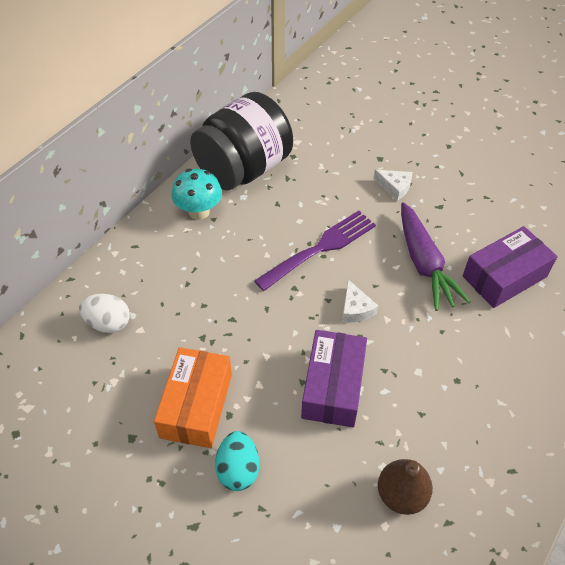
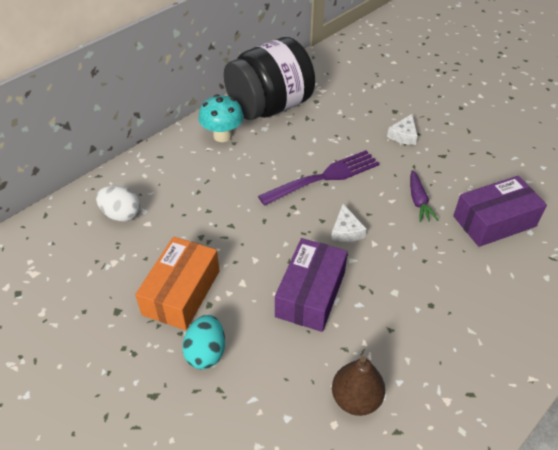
camera: 10 degrees right, 5 degrees down
white cheese [374,170,412,201] -> white cheese turned 75 degrees clockwise [387,114,418,145]
purple carrot [401,202,471,311] -> purple carrot [410,170,439,222], size x0.55

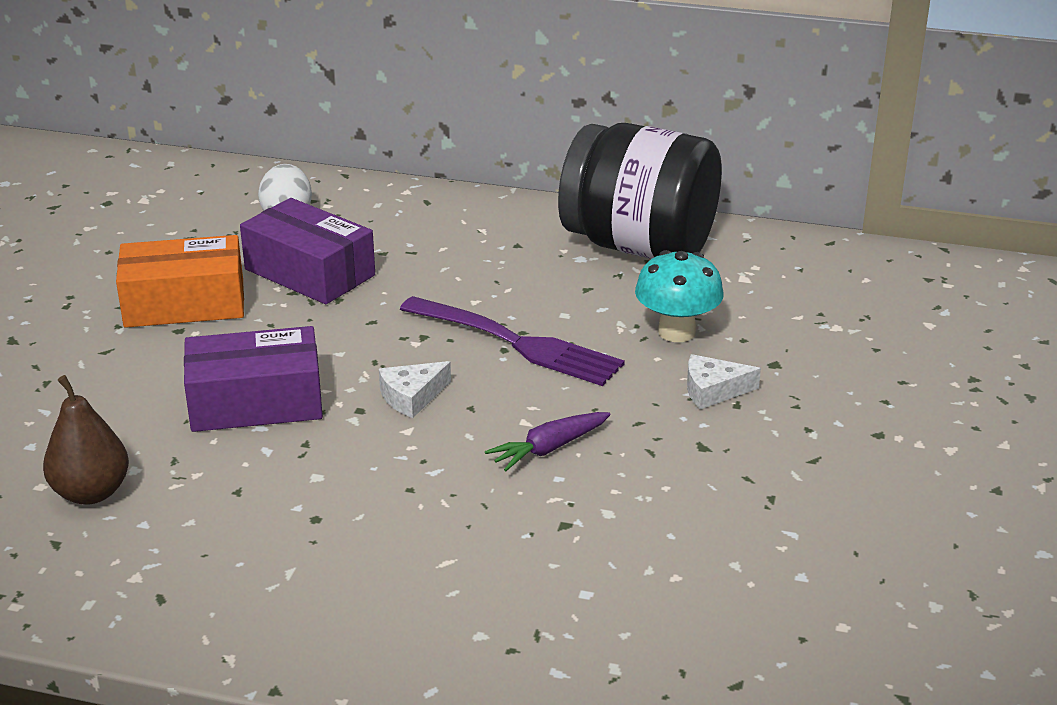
camera: 60 degrees right, 15 degrees down
turquoise egg [182,315,225,369] -> none
turquoise mushroom [199,94,244,142] -> turquoise mushroom moved to [635,250,724,342]
purple box [453,176,547,247] -> purple box moved to [240,198,375,304]

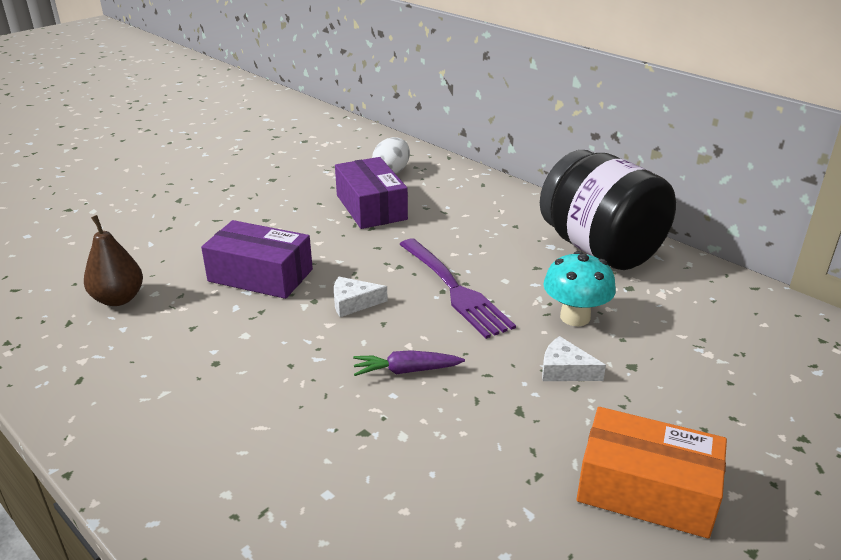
camera: 30 degrees right, 0 degrees up
orange box [116,235,244,328] -> orange box moved to [577,407,727,539]

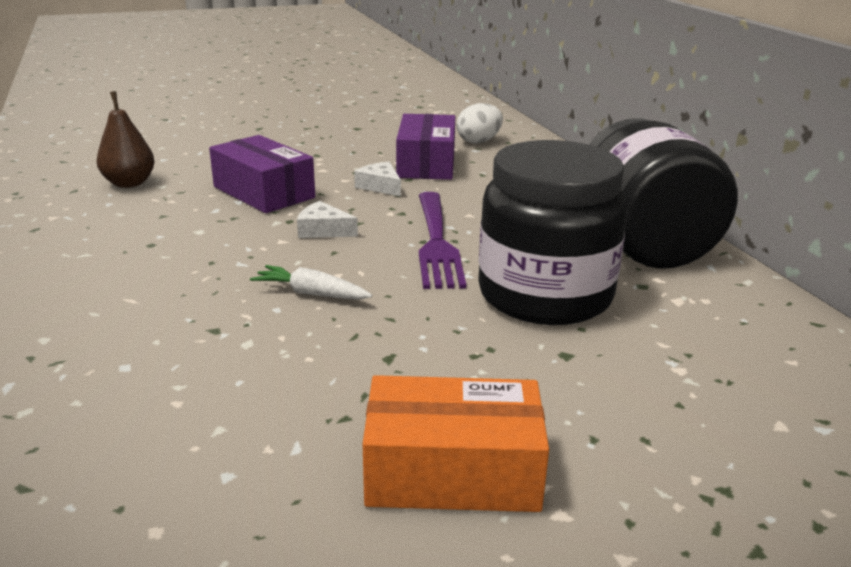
camera: 25 degrees right, 5 degrees down
purple carrot [353,350,465,376] -> white carrot [250,265,372,300]
white cheese [542,336,606,381] -> white cheese moved to [354,162,401,197]
turquoise mushroom [543,251,616,326] -> black jar [478,140,628,325]
orange box [577,407,727,539] -> orange box turned 45 degrees counterclockwise [363,375,549,512]

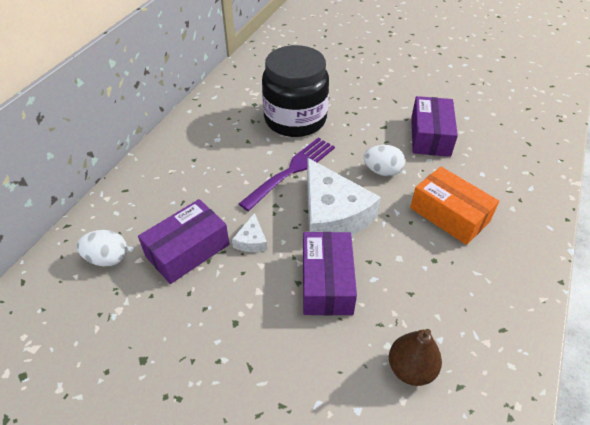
camera: 135 degrees left, 20 degrees up
white carrot [250,265,372,300] -> white egg [364,145,405,176]
white cheese [297,201,358,238] -> white cheese [307,158,381,235], size x2.33
orange box [363,375,549,512] -> orange box moved to [410,167,499,245]
black jar [589,118,738,269] -> none
none -> purple box [411,96,458,157]

